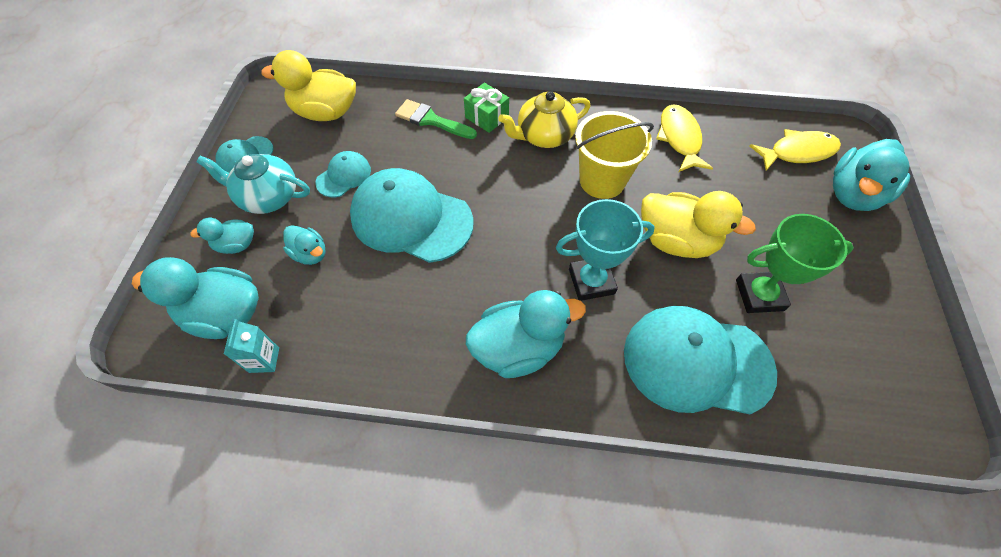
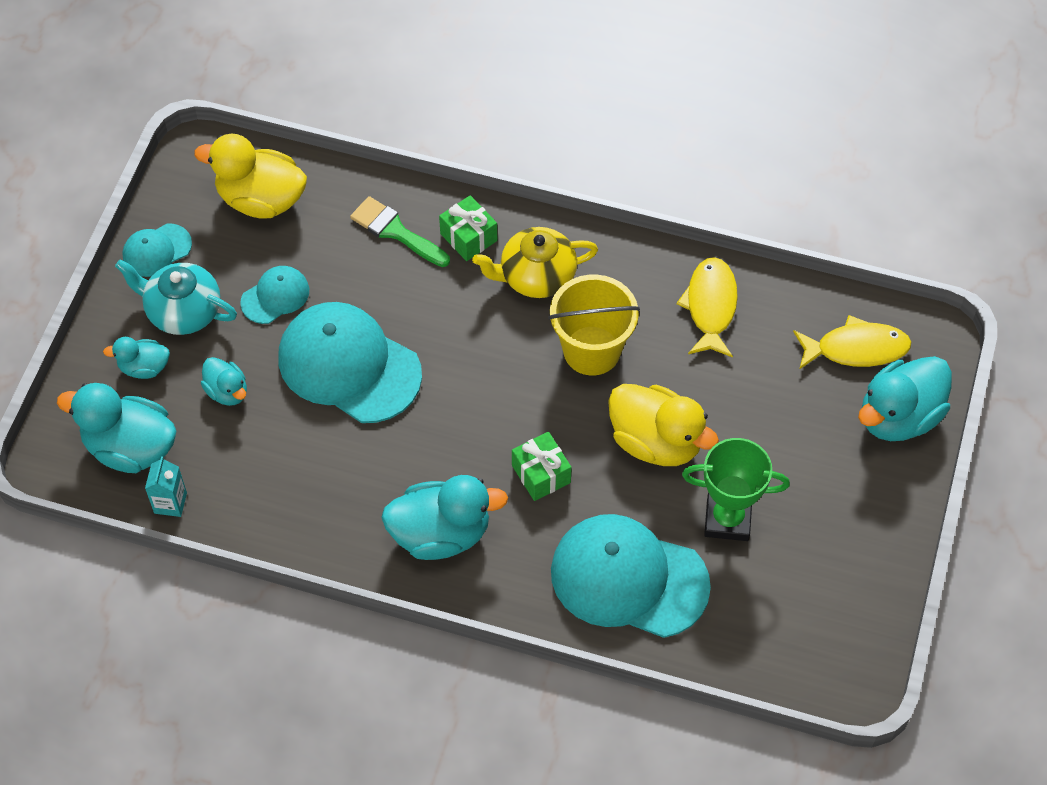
camera: 10 degrees right, 0 degrees up
turquoise trophy [556,199,655,301] -> green gift [512,432,572,501]

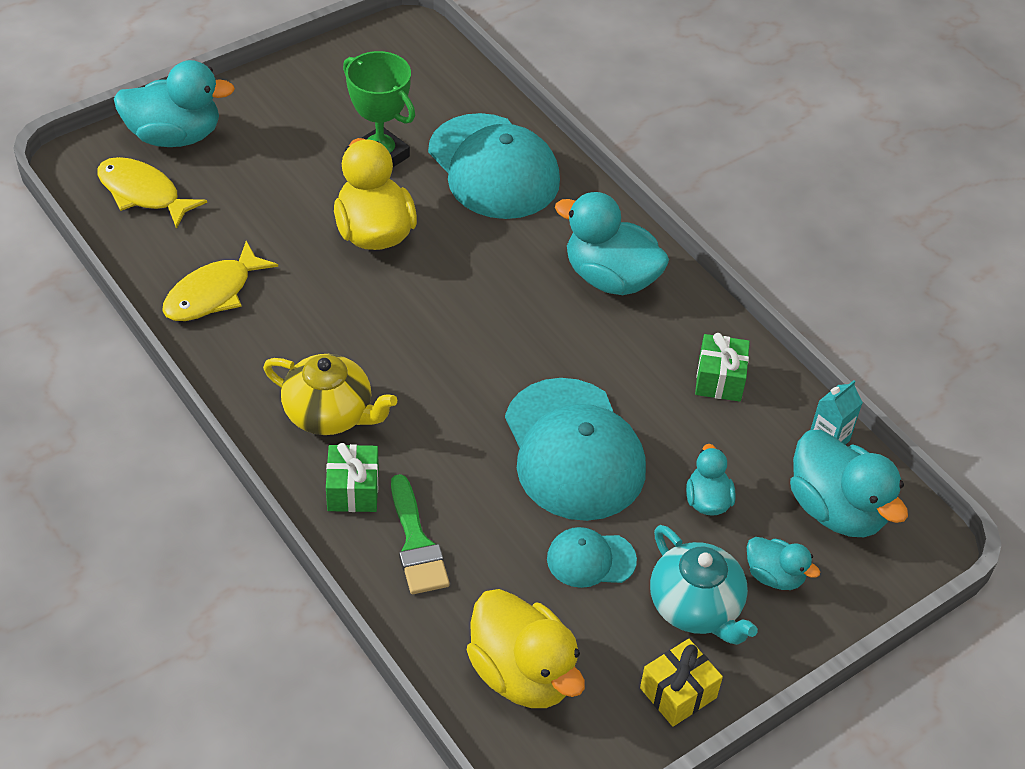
camera: 145 degrees left, 10 degrees down
turquoise cap [122,223,192,277] -> yellow gift [640,639,723,727]
green gift [512,432,572,501] -> green gift moved to [695,333,750,402]
yellow bucket [548,275,640,375] -> none

